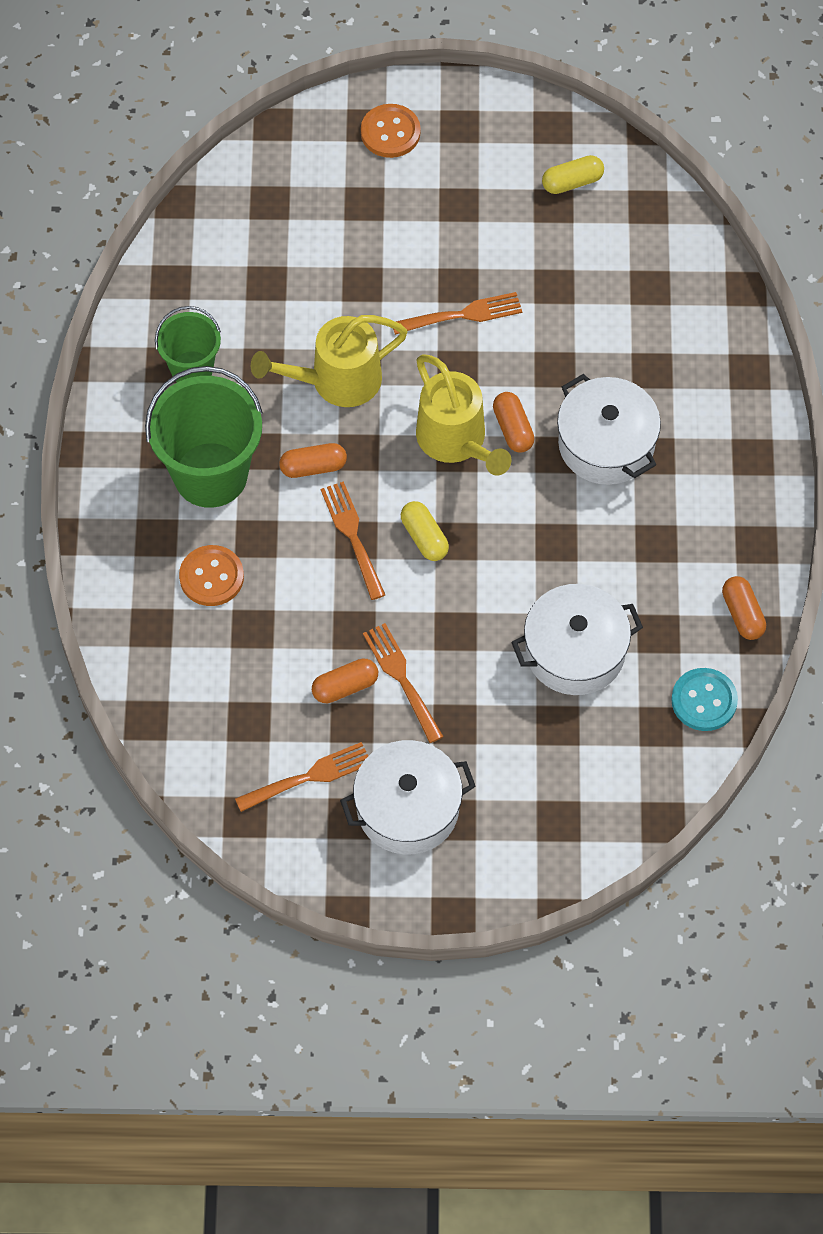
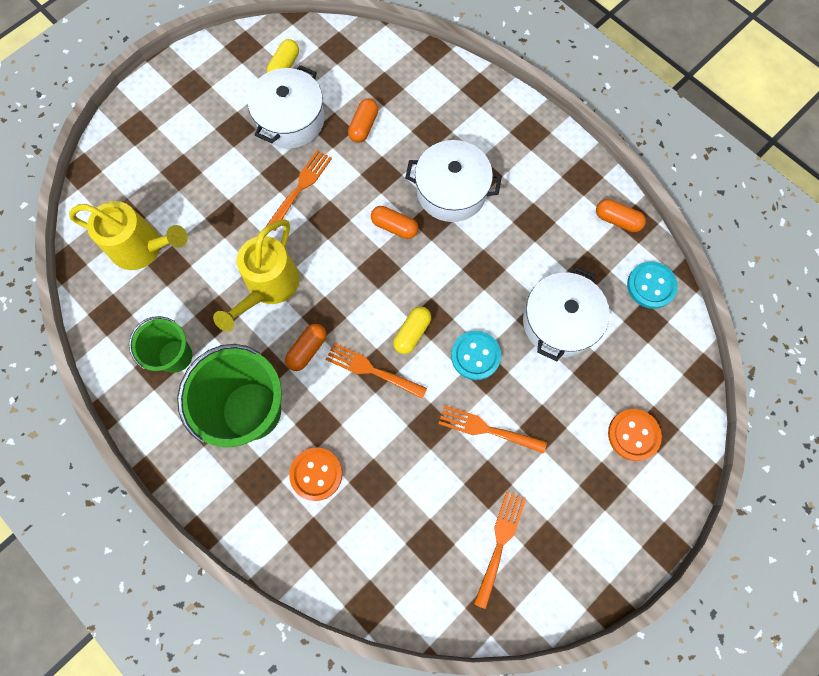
camera: 45 degrees left, 10 degrees up
orange capsule [312,658,378,703] -> orange capsule moved to [348,98,379,143]
white pot [340,740,476,855] -> white pot moved to [248,65,325,148]
orange button [361,104,421,158] -> orange button moved to [608,409,662,461]
yellow capsule [401,501,449,561] -> yellow capsule turned 75 degrees counterclockwise [393,306,431,354]
yellow watering can [416,354,511,476] -> yellow watering can moved to [69,201,188,270]
none -> turquoise button [451,331,501,380]

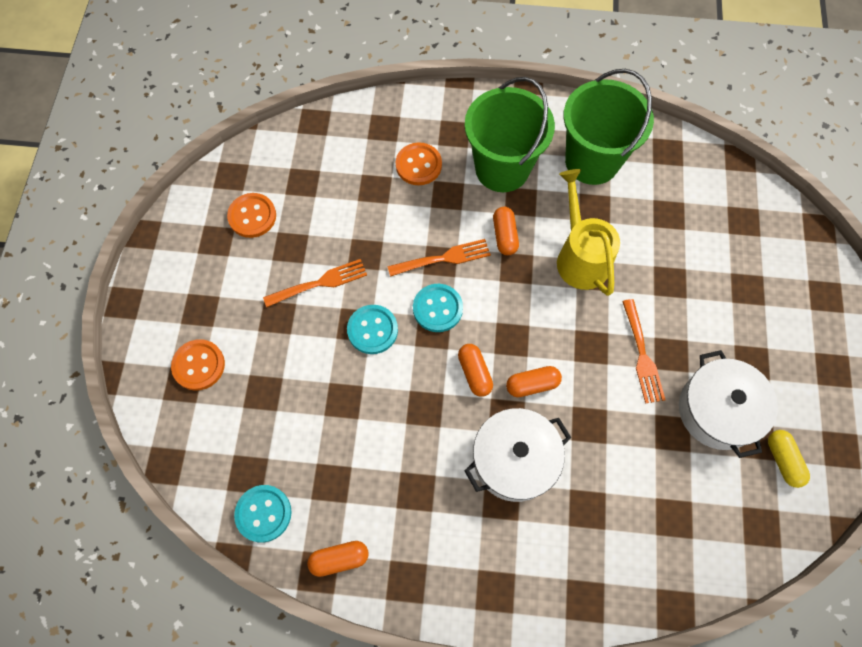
camera: 140 degrees right, 5 degrees down
yellow watering can [69,201,188,270] -> none
green bucket [129,316,192,373] -> green bucket [564,69,654,185], size x1.72
orange capsule [348,98,379,143] -> orange capsule moved to [458,344,493,397]
yellow capsule [393,306,431,354] -> turquoise button [413,284,463,332]
orange fork [474,491,526,609] -> orange button [227,193,276,238]
white pot [523,267,609,361] -> none

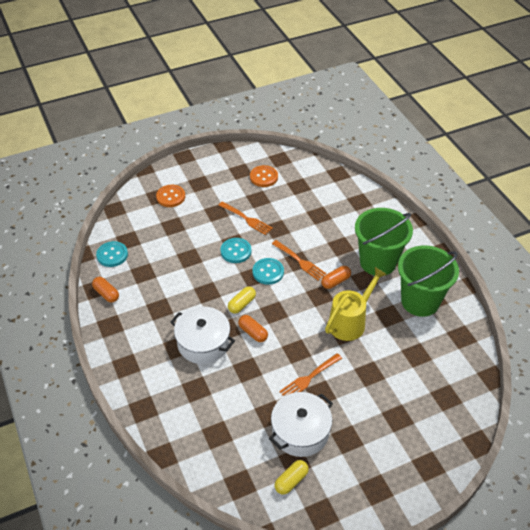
camera: 60 degrees right, 20 degrees down
orange button [396,142,442,185] -> none
orange capsule [458,344,493,397] -> yellow capsule [228,286,256,314]

